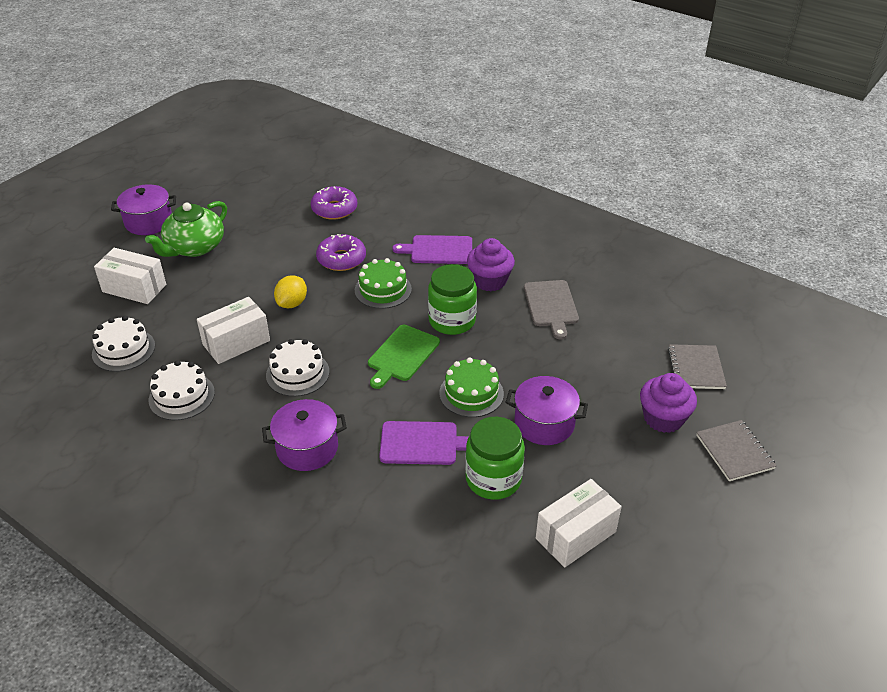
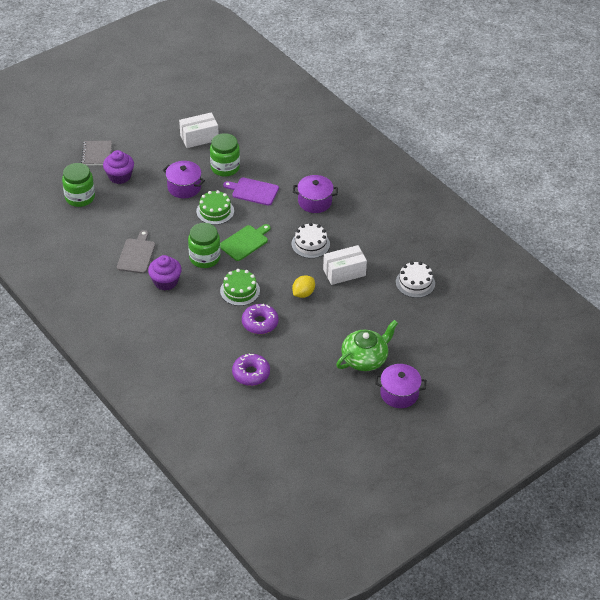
camera: 165 degrees left, 5 degrees up
white box [94,248,166,304] -> none
white cake [149,360,215,420] -> none
purple cutting board [392,235,472,264] -> none
grey notebook [668,344,727,389] -> green jar [62,163,95,207]

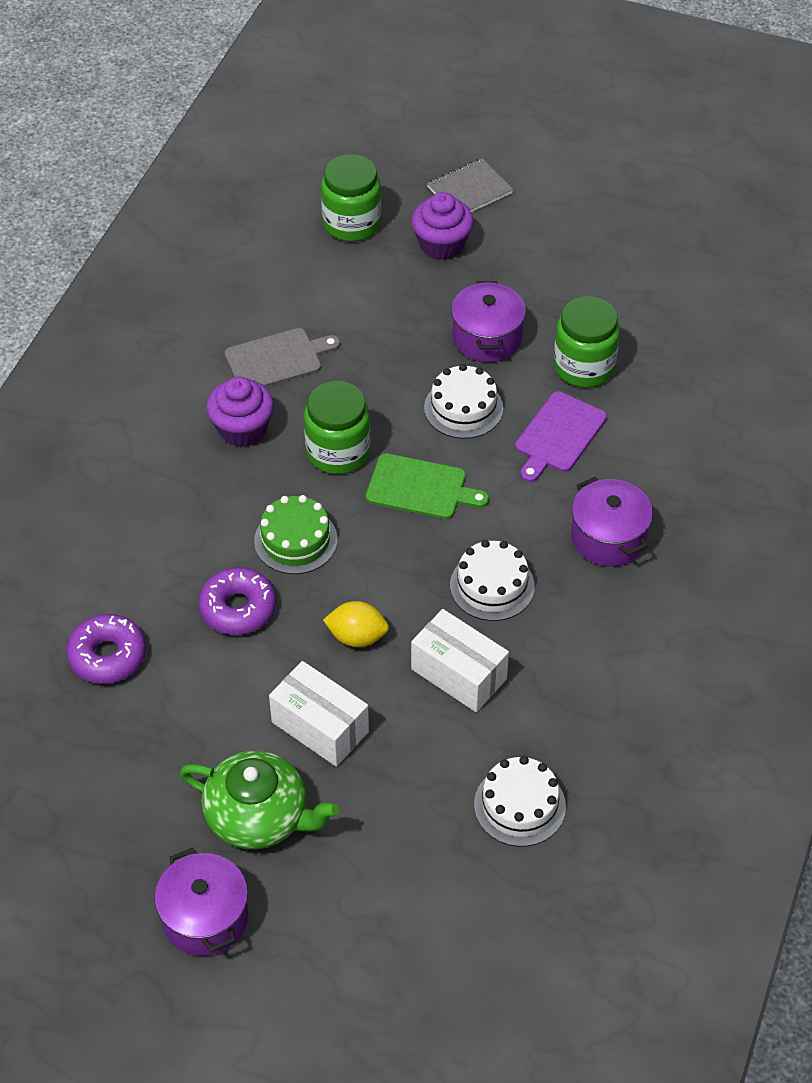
camera: 60 degrees right, 5 degrees up
white box [179,112,219,148] -> white box moved to [269,661,369,767]
green cake [196,190,234,225] -> white cake [424,364,503,439]
purple cutting board [223,177,279,206] -> purple cutting board turned 135 degrees counterclockwise [515,391,607,482]

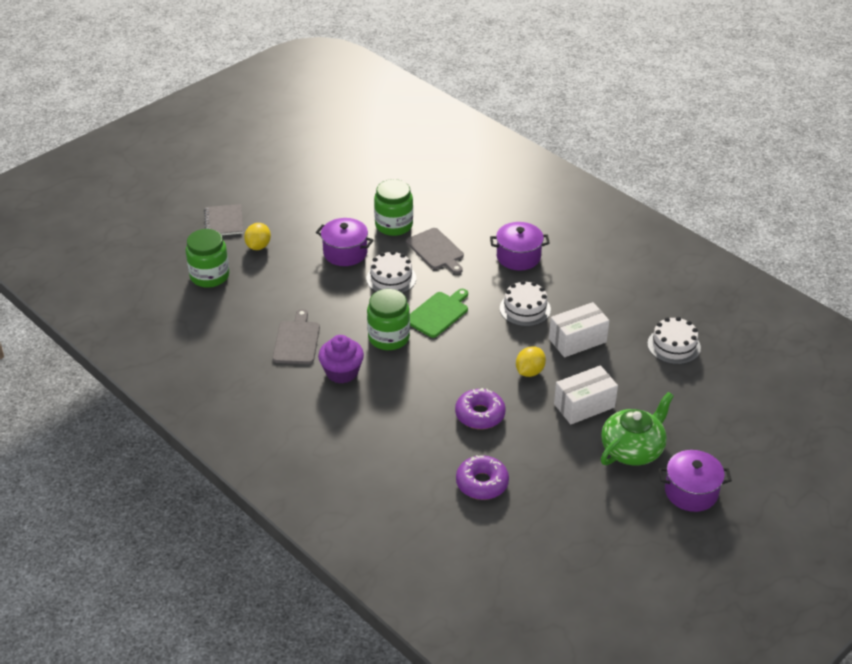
camera: 65 degrees left, 10 degrees down
green cake [254,495,337,574] -> none
purple cupcake [411,192,474,260] -> yellow lemon [244,223,271,250]
purple cutting board [515,391,607,482] -> grey cutting board [406,228,464,274]

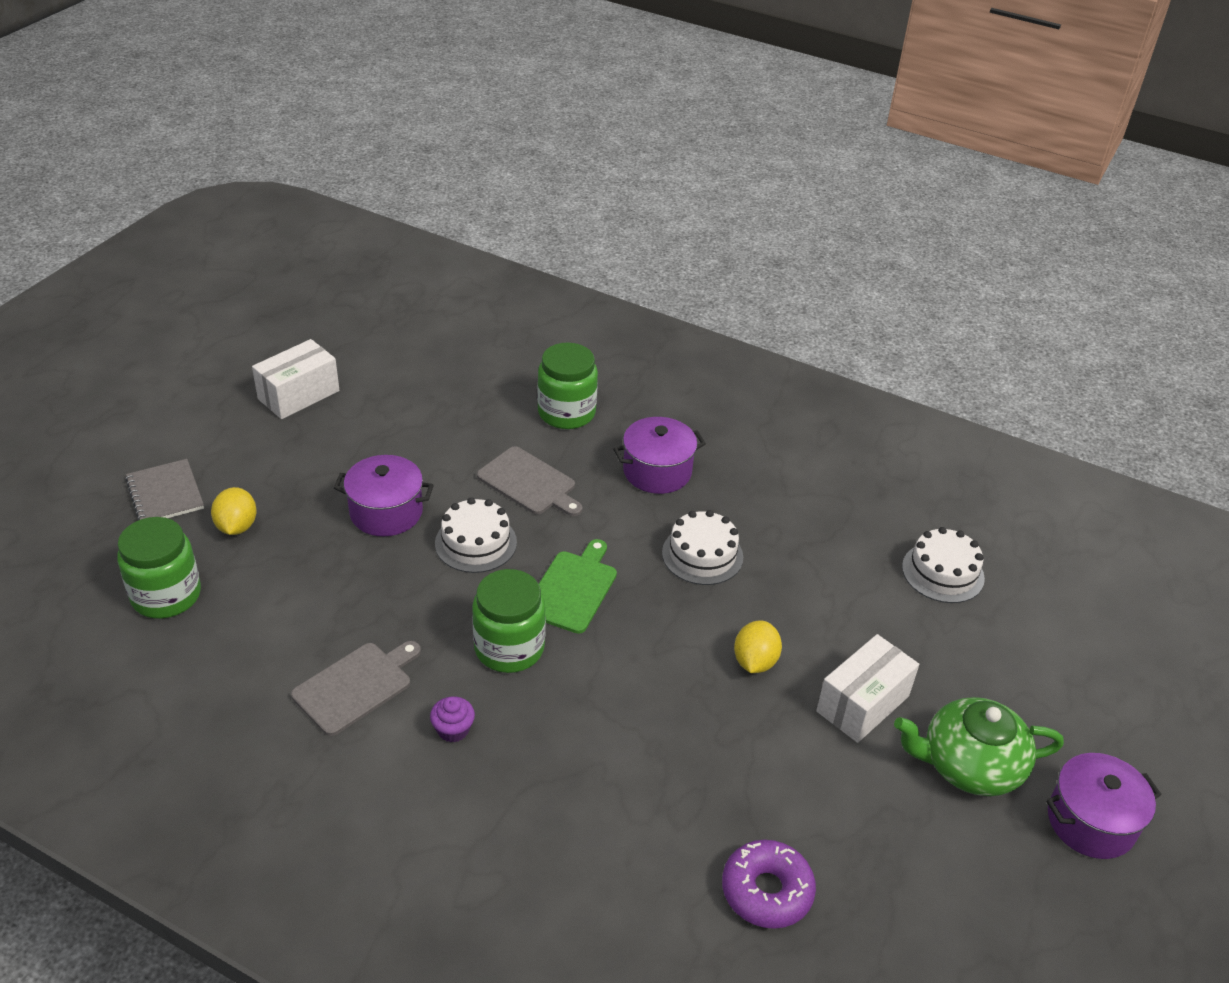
camera: 20 degrees left, 0 degrees up
grey cutting board [273,309,320,364] -> grey cutting board turned 60 degrees clockwise [291,641,421,736]
purple cupcake [318,335,364,383] -> purple cupcake [430,697,475,743], size x0.56
green jar [374,179,413,236] -> green jar moved to [537,342,598,429]
purple donut [455,388,506,429] -> none
white box [549,302,609,357] -> white box moved to [252,339,339,419]
green teapot [601,392,674,466] -> green teapot turned 120 degrees counterclockwise [894,697,1064,796]

